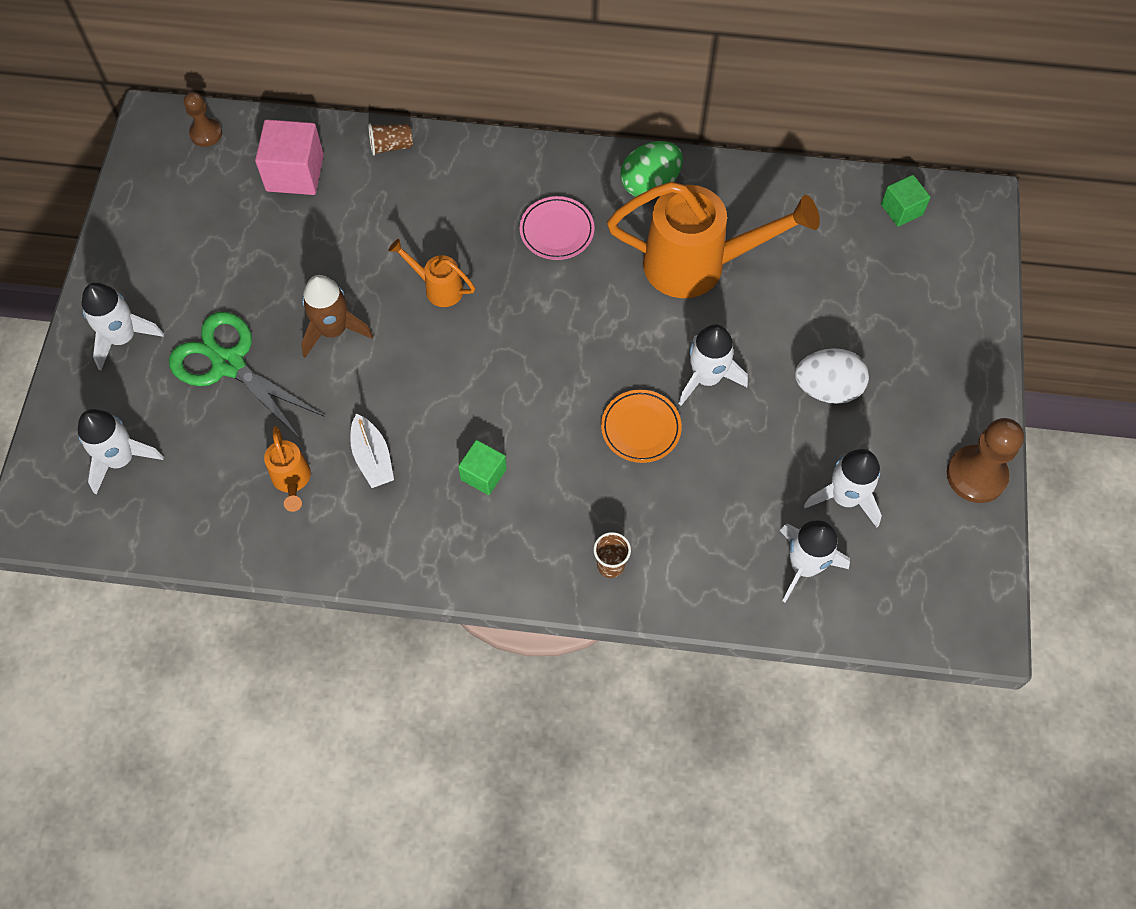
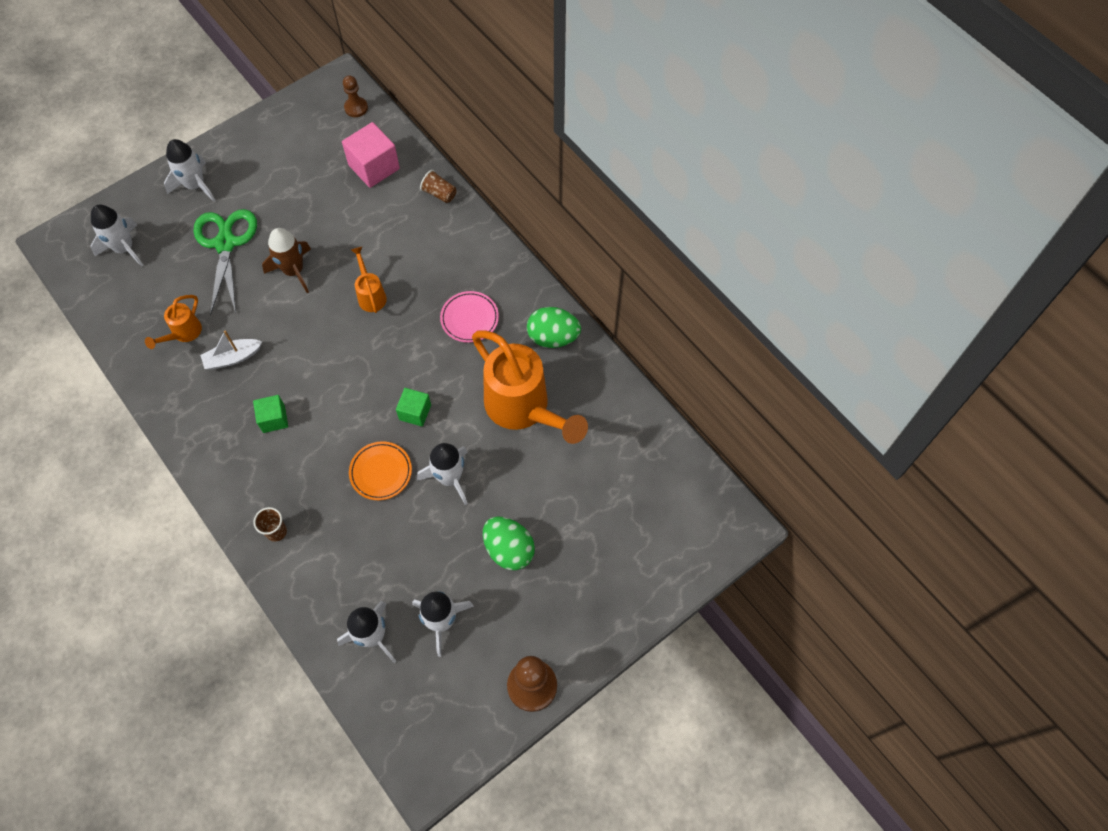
camera: 45 degrees right, 0 degrees up
white boat [350,414,394,488] -> white boat turned 45 degrees clockwise [200,330,262,370]
white egg [795,348,869,404] -> green egg [483,516,535,570]
green cube [881,175,931,227] -> green cube moved to [396,388,431,427]

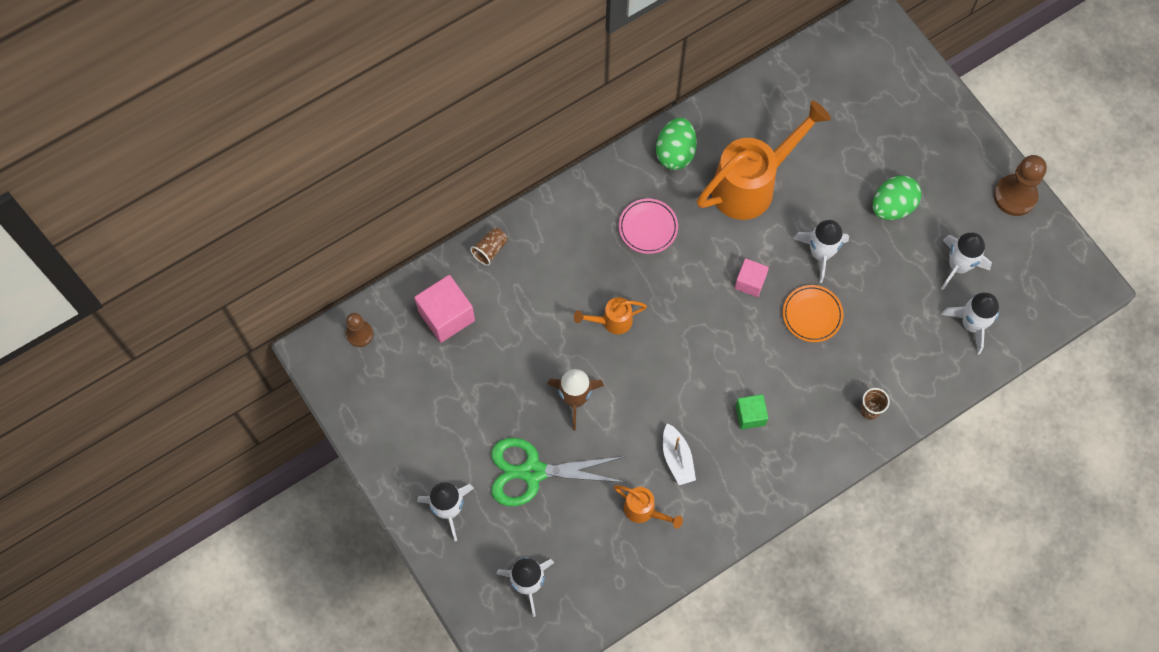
camera: 85 degrees left, 5 degrees up
green cube [396,388,431,427] -> pink cube [735,259,769,297]

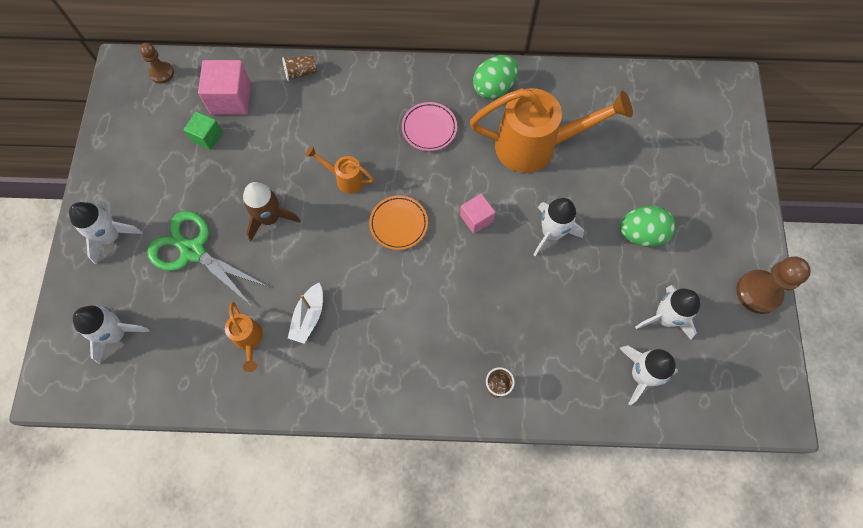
camera: 35 degrees right, 0 degrees up
green cube [735,394,768,430] -> green cube moved to [184,112,223,150]
orange plate [783,285,844,342] -> orange plate moved to [369,196,428,250]

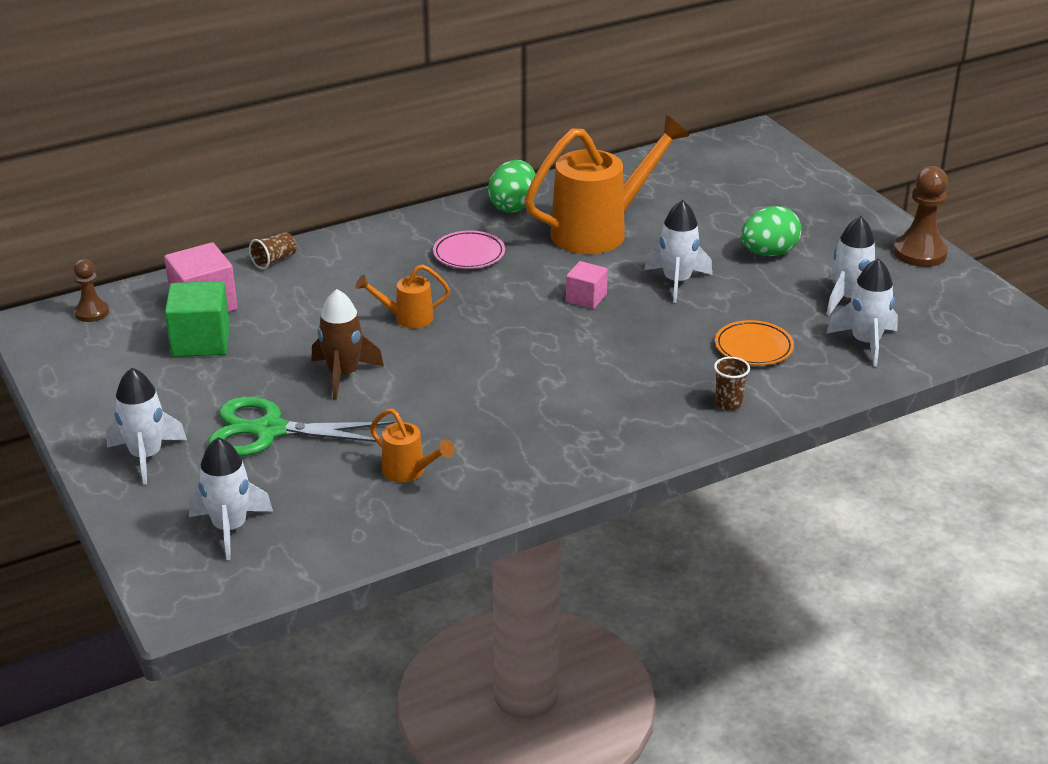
camera: 30 degrees left, 35 degrees down
green cube [184,112,223,150] -> green cube [165,281,230,357], size x1.65
white boat [288,283,323,344] -> none
orange plate [369,196,428,250] -> orange plate moved to [715,320,794,366]

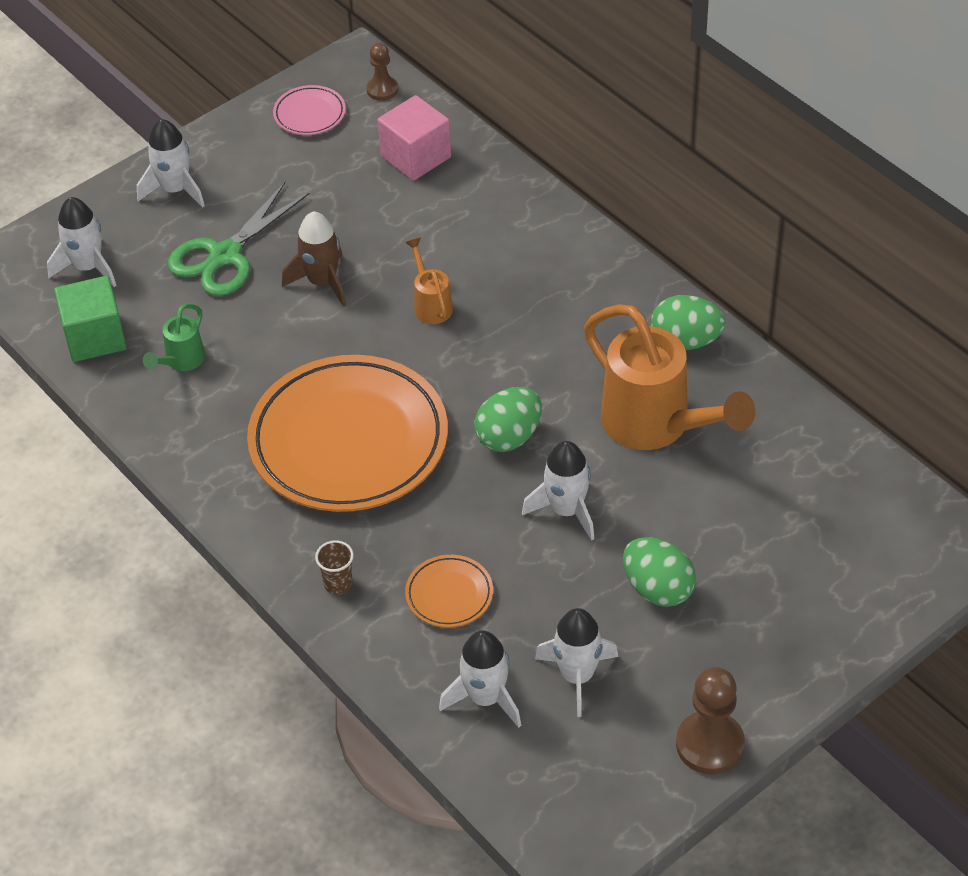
camera: 80 degrees right, 15 degrees up
green cube [165,281,230,357] -> green cube moved to [54,276,127,362]
green scissors [208,397,395,457] -> green scissors turned 135 degrees counterclockwise [168,182,310,296]
brown cup [249,232,296,269] -> none
orange watering can [370,409,455,483] -> green watering can [143,303,205,371]
pink plate [433,230,505,269] -> pink plate moved to [273,85,346,135]
pink cube [566,261,608,309] -> green egg [474,387,542,452]
none -> orange plate [247,355,448,512]

